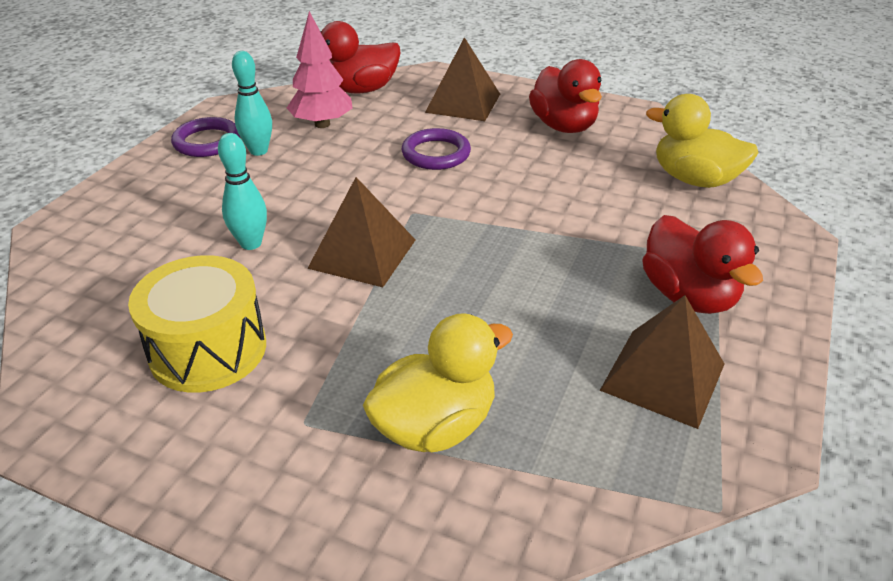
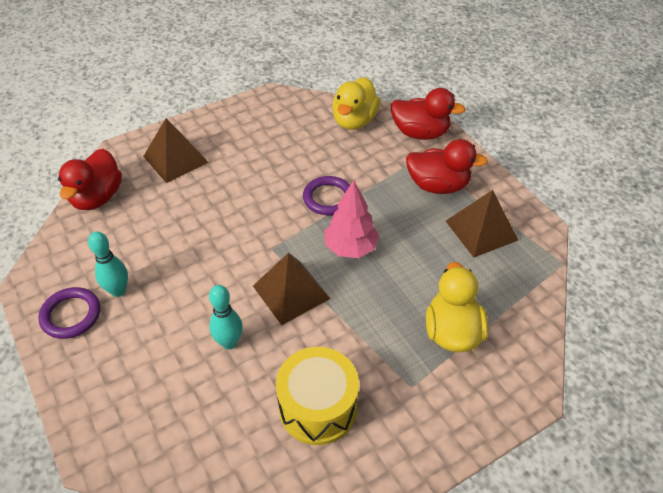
camera: 55 degrees left, 10 degrees up
pink tree [287,11,352,128] -> pink tree moved to [324,180,379,258]
purple ring [402,128,471,170] -> purple ring moved to [303,176,350,215]
red duck [529,59,602,133] -> red duck moved to [391,88,466,140]
yellow duck [646,94,759,188] -> yellow duck turned 45 degrees counterclockwise [332,77,380,130]

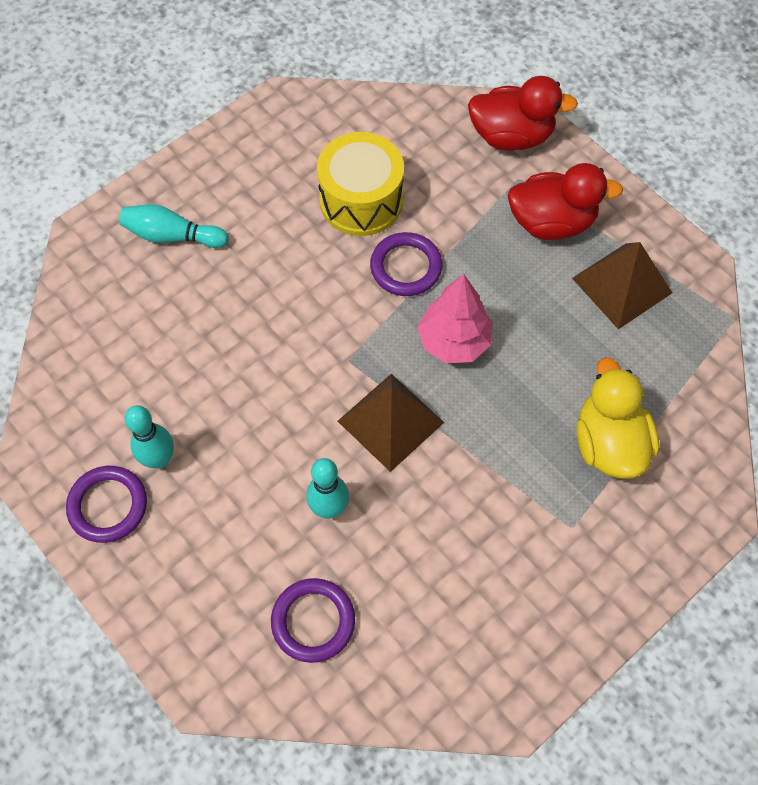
camera: 10 degrees left, 15 degrees up
red duck [58,149,122,210] -> none
brown pyramid [143,118,209,183] -> turquoise bowling pin [119,204,229,248]
yellow drum [276,347,359,445] -> yellow drum moved to [317,132,404,236]
yellow duck [332,77,380,130] -> none
none -> purple ring [271,578,355,663]

